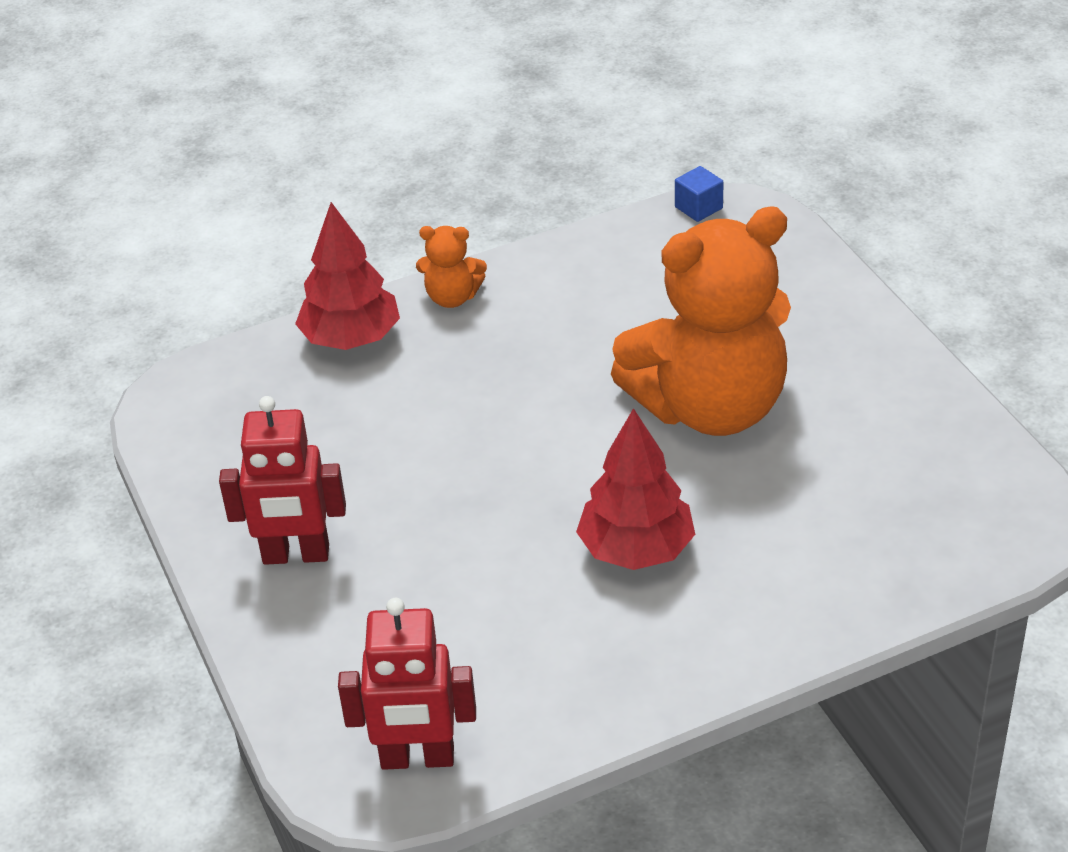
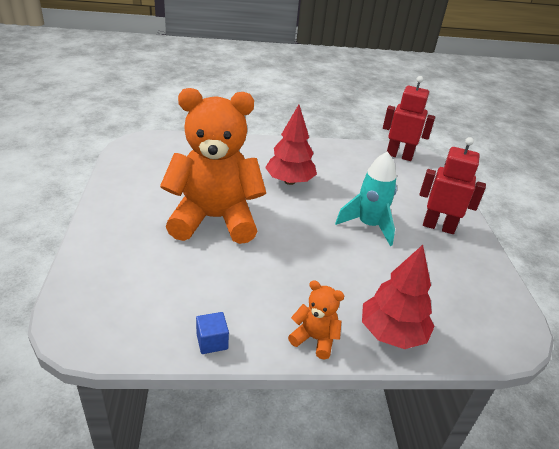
camera: 165 degrees left, 5 degrees down
blue cube [675,166,724,222] -> blue cube moved to [196,312,229,354]
none -> turquoise rocket [335,151,397,246]

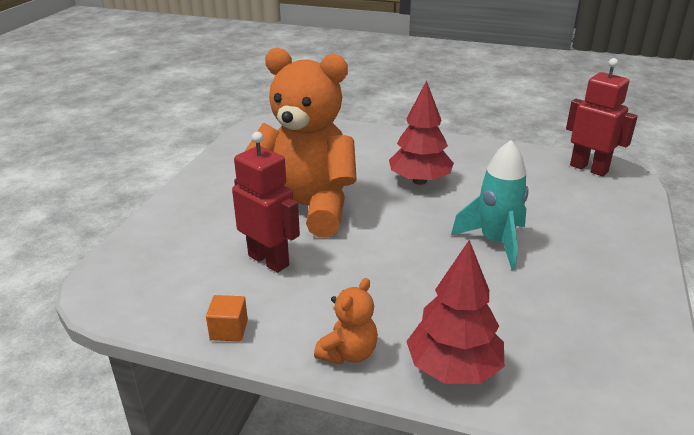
camera: 25 degrees right, 5 degrees down
blue cube [196,312,229,354] -> orange cube [206,295,248,342]
orange teddy bear [288,280,344,359] -> orange teddy bear turned 75 degrees clockwise [314,278,378,365]
red robot [419,137,486,234] -> red robot moved to [232,132,300,273]

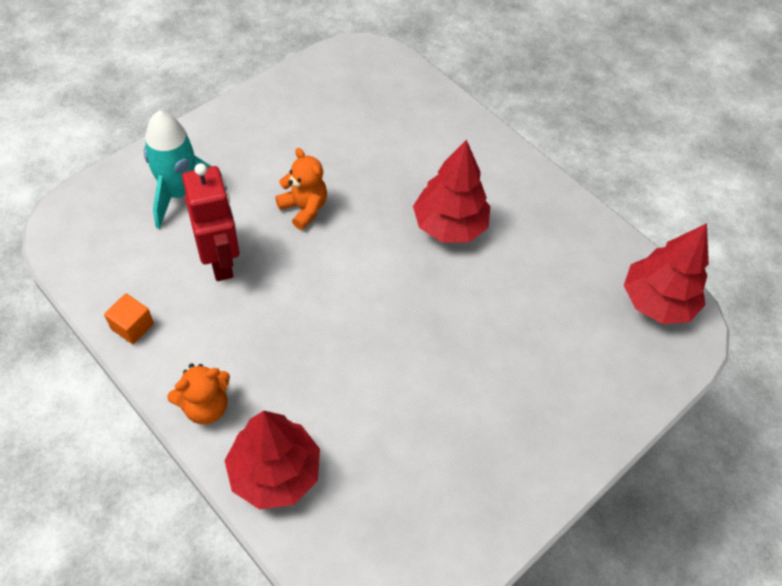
camera: 25 degrees right, 25 degrees up
orange teddy bear [244,47,357,238] -> orange teddy bear [275,148,327,230], size x0.41
turquoise rocket [451,140,529,270] -> turquoise rocket moved to [144,111,227,229]
red robot [566,58,638,176] -> red tree [624,223,709,324]

